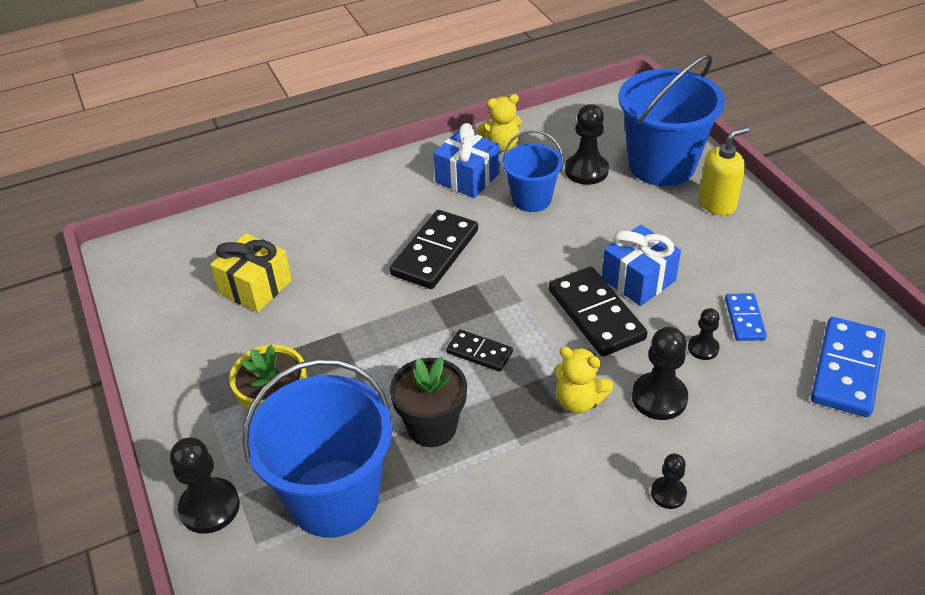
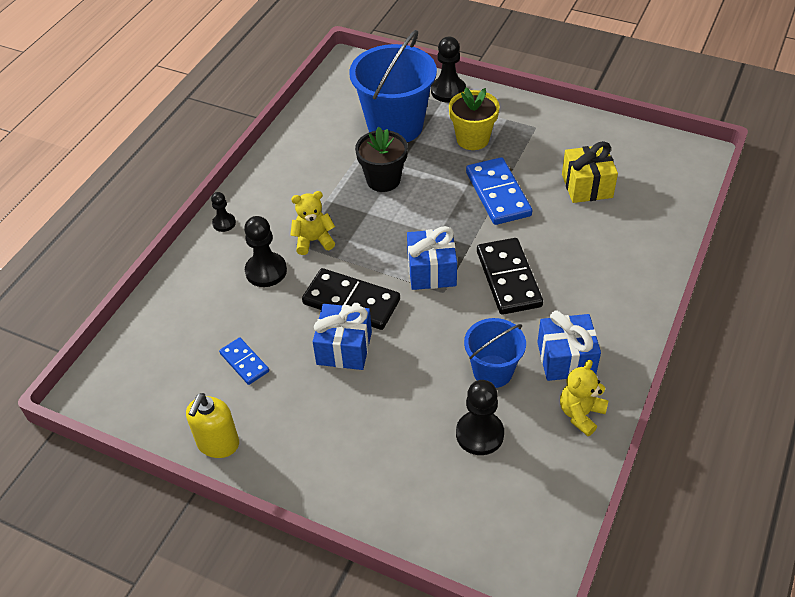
camera: 140 degrees right, 5 degrees up
black domino [446,329,513,372] -> none
blue bucket [619,54,725,186] -> none
black pawn [688,308,720,360] -> none
yellow soap dispenser [698,127,749,216] -> yellow soap dispenser moved to [186,393,239,458]
blue domino [811,317,886,417] -> blue domino moved to [466,157,532,225]
none -> blue gift [407,226,457,290]

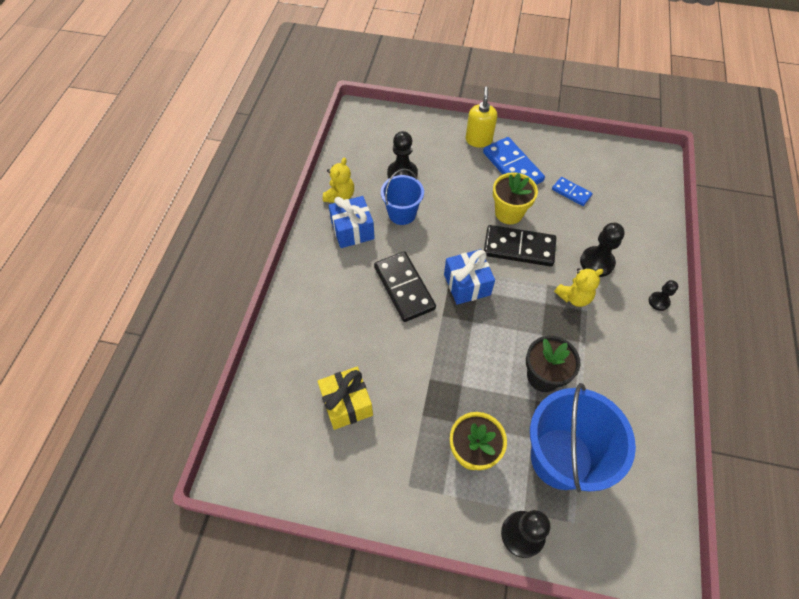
camera: 165 degrees right, 10 degrees up
yellow soap dispenser [186,393,239,458] -> yellow soap dispenser moved to [466,86,497,147]
blue gift [312,304,372,370] -> yellow flower pot [493,172,538,224]
blue domino [466,157,532,225] -> blue domino moved to [483,137,545,185]

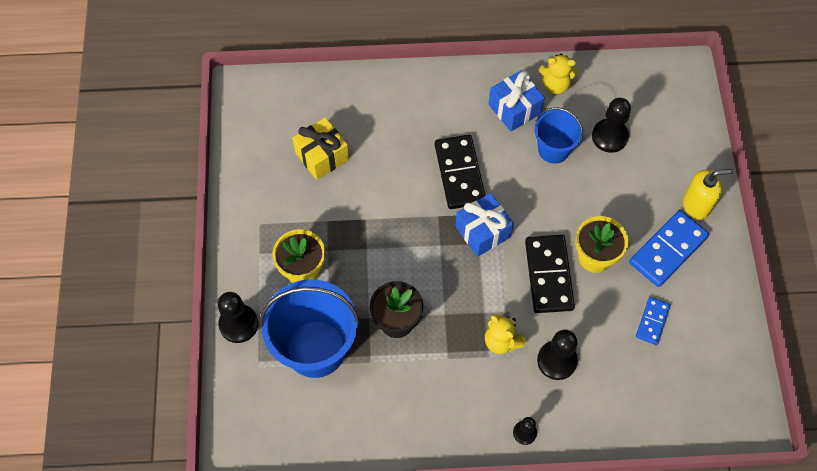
camera: 75 degrees right, 5 degrees up
black domino [374,251,436,322] -> black domino turned 60 degrees counterclockwise [435,135,486,209]

